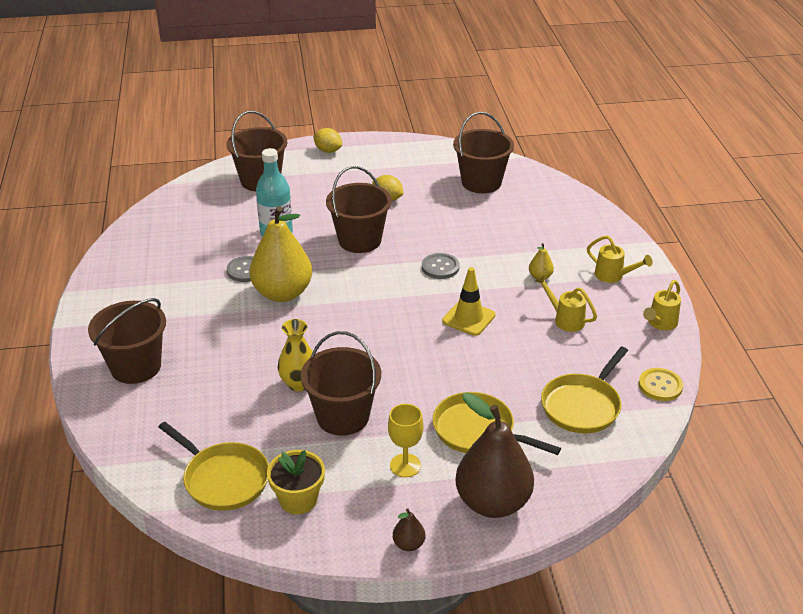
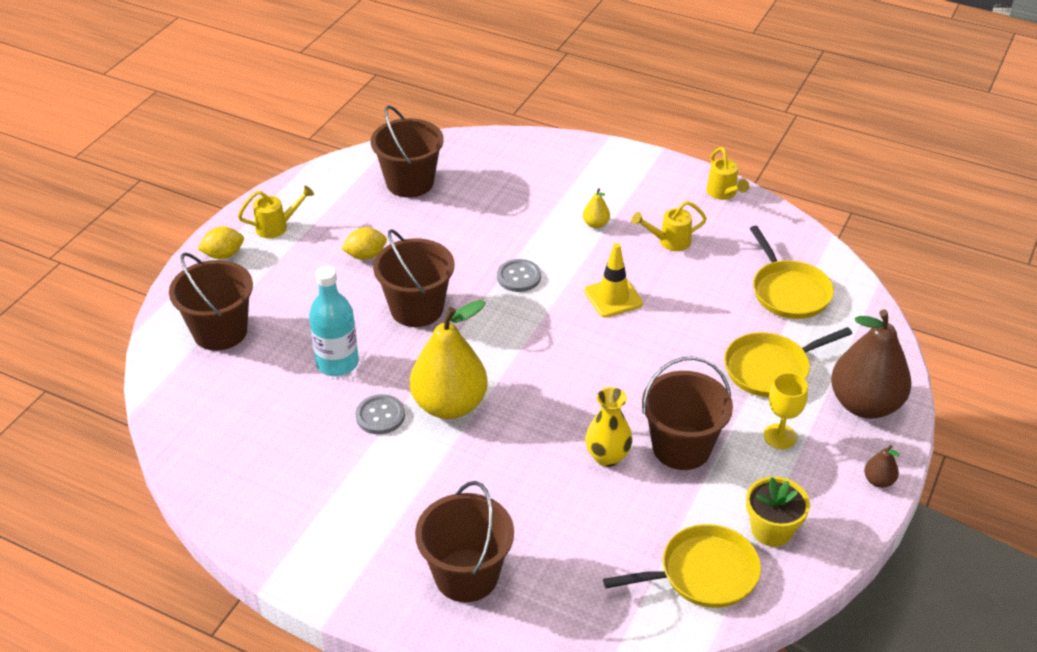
camera: 55 degrees left, 5 degrees up
yellow watering can [587,235,653,283] -> yellow watering can moved to [238,185,314,238]
yellow button [638,368,683,401] -> none

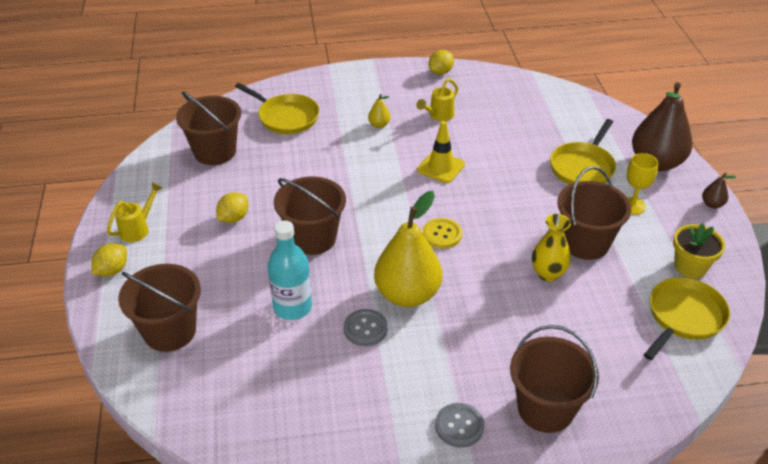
camera: 35 degrees left, 0 degrees up
grey button [497,259,541,292] -> grey button moved to [435,403,484,448]
yellow watering can [706,147,749,200] -> yellow lemon [428,50,454,75]
yellow pan [750,226,834,319] -> yellow pan moved to [235,83,319,134]
none -> yellow button [423,218,462,249]

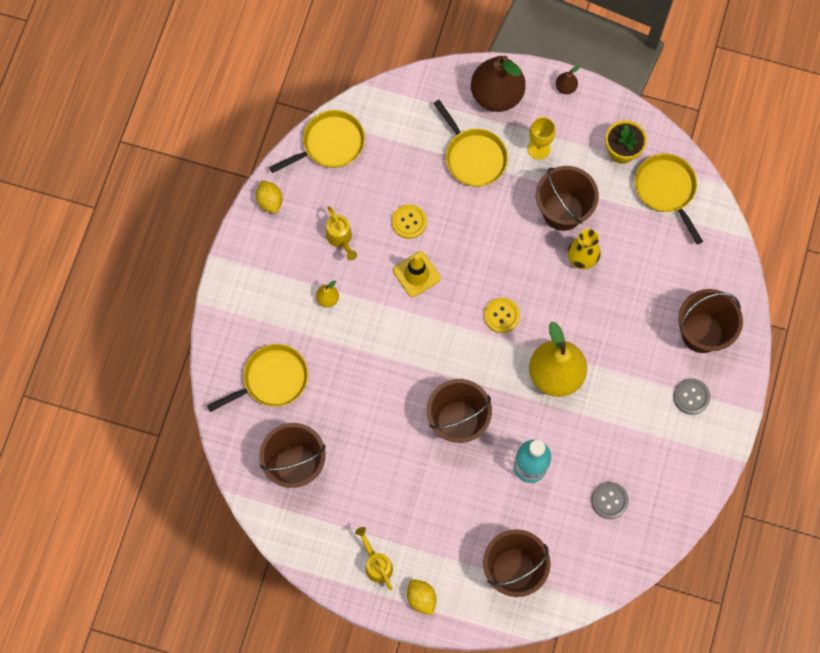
camera: 65 degrees left, 30 degrees up
yellow lemon [216,192,248,223] -> none
grey button [344,309,388,346] -> grey button moved to [591,482,629,519]
none -> yellow pan [269,110,365,173]
none -> yellow button [392,204,427,239]

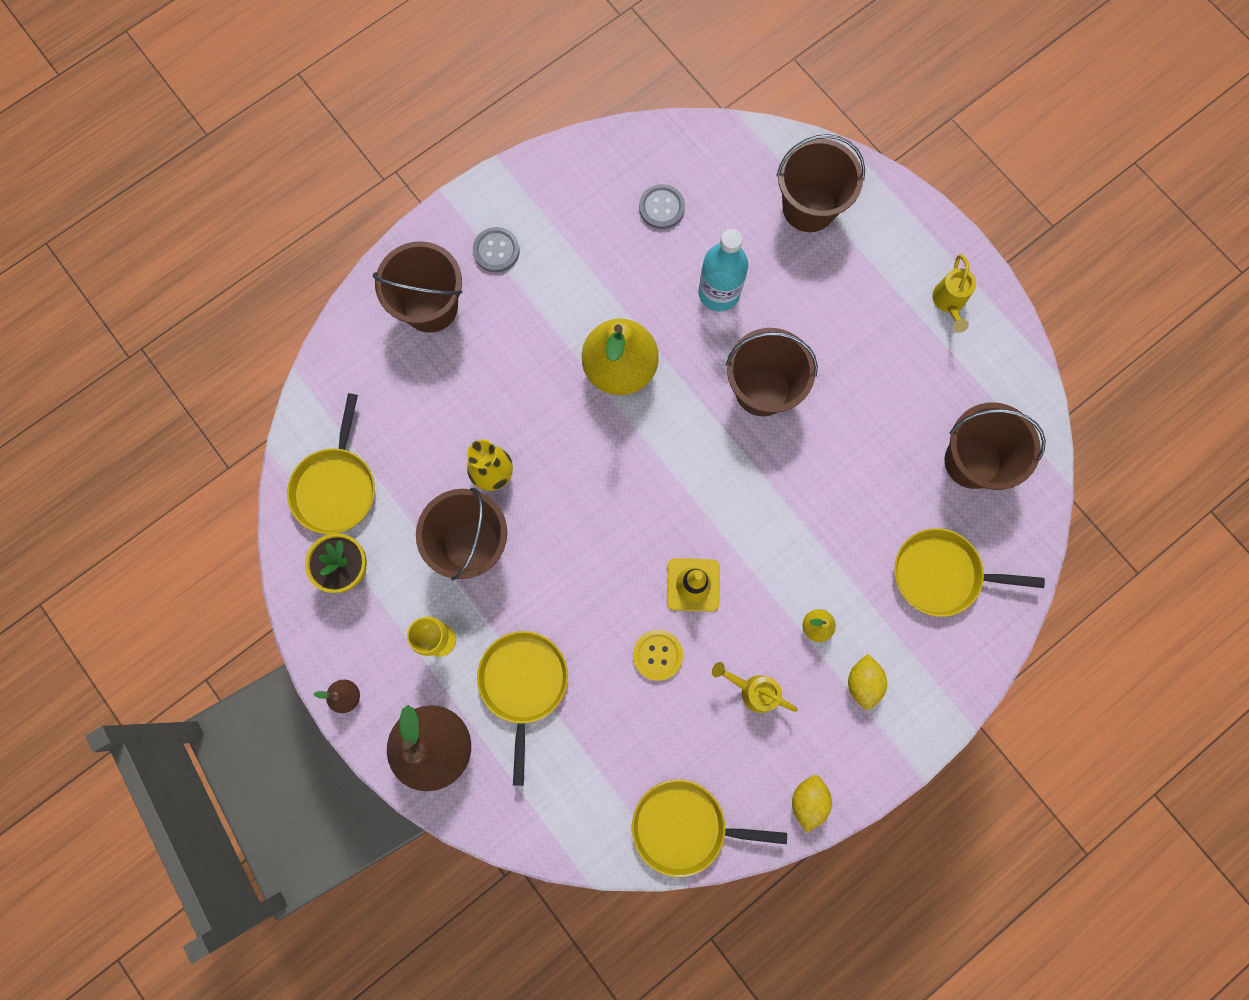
camera: 145 degrees left, 5 degrees up
yellow watering can [326,206,357,261] -> yellow watering can turned 75 degrees counterclockwise [712,662,798,713]
yellow lemon [407,579,436,615] -> yellow lemon moved to [848,654,887,710]
yellow button [484,298,520,333] -> none

